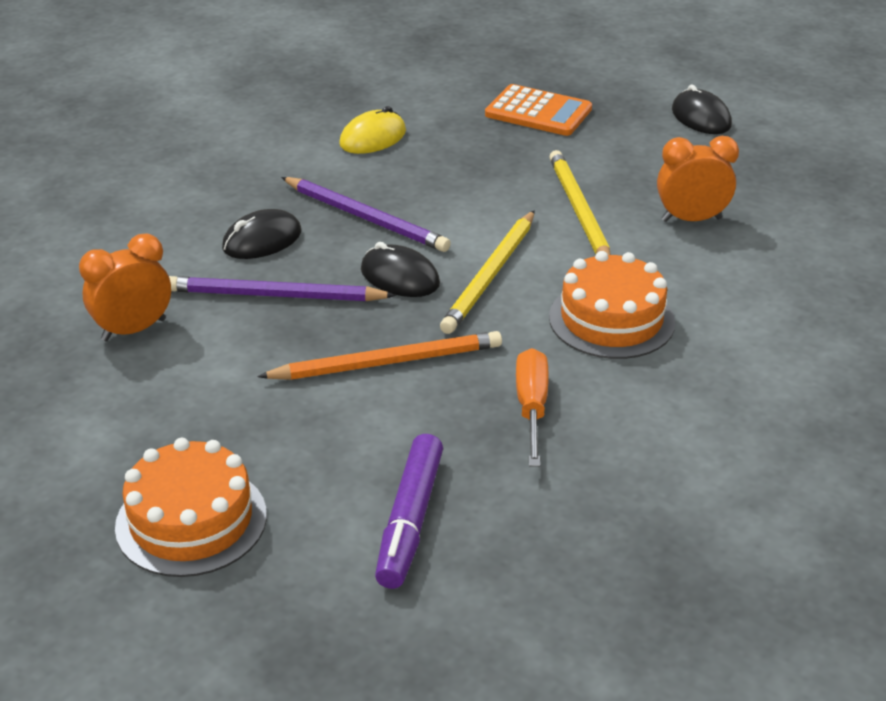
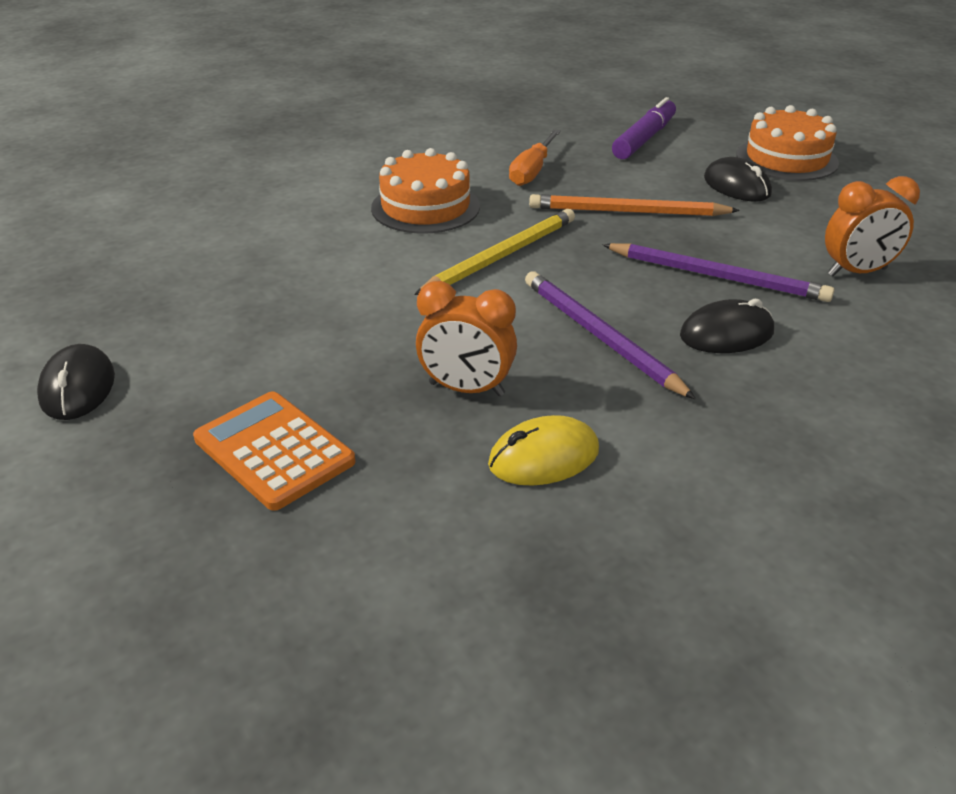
camera: 160 degrees left, 0 degrees up
black mouse [361,242,440,297] -> black mouse moved to [704,157,772,201]
yellow pencil [549,150,611,255] -> none
orange clock [657,136,739,222] -> orange clock moved to [416,281,517,396]

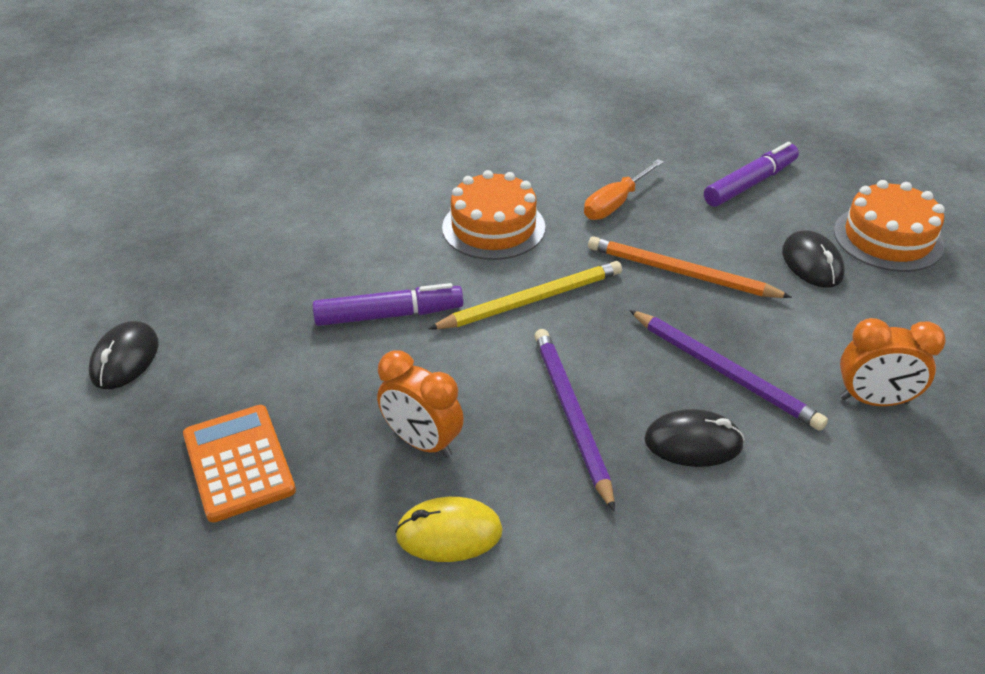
camera: 20 degrees right, 5 degrees up
none -> purple marker [313,283,463,326]

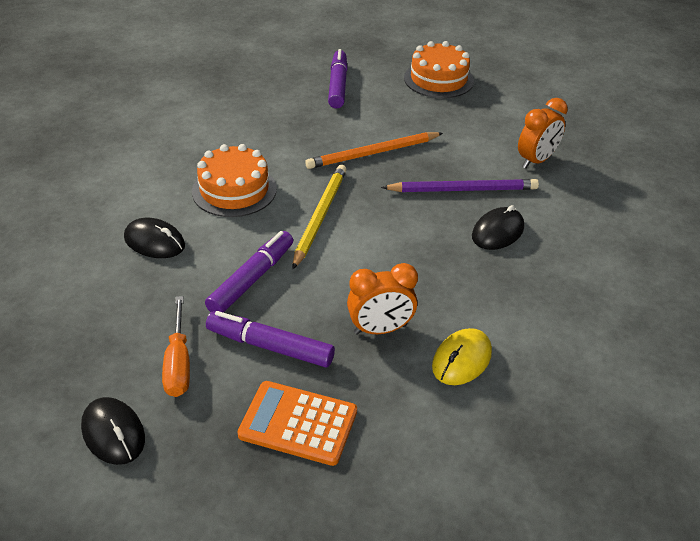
camera: 50 degrees left, 0 degrees up
purple pencil [534,329,615,512] -> none
orange screwdriver [584,159,664,220] -> orange screwdriver moved to [162,296,190,397]
black mouse [782,230,845,288] -> black mouse moved to [124,218,185,258]
none -> purple marker [206,311,335,368]

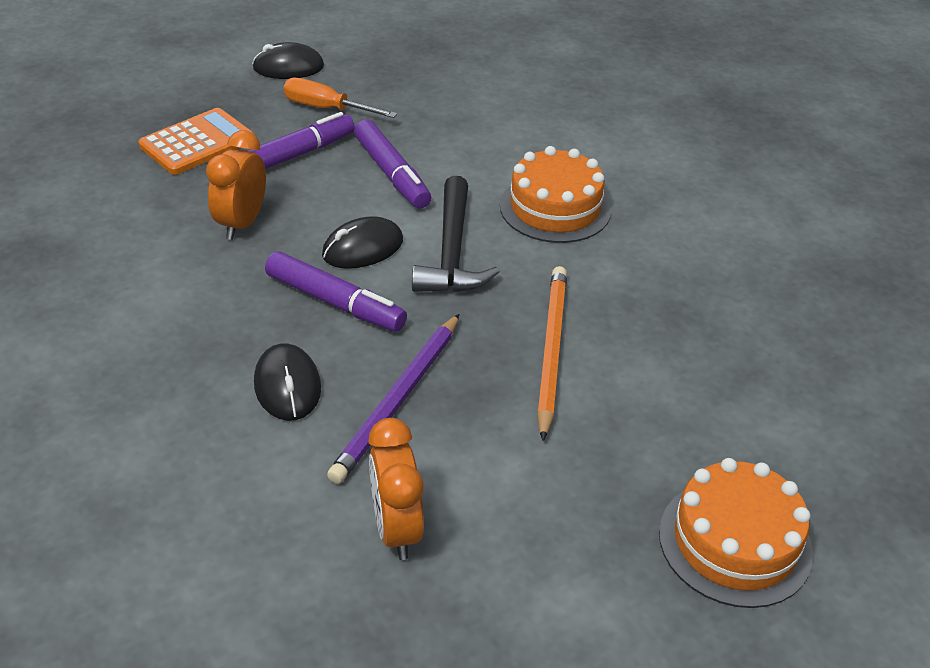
camera: 120 degrees right, 0 degrees up
black mouse [124,218,185,258] -> black mouse moved to [322,216,403,269]
yellow pencil [292,165,347,269] -> black hammer [412,176,500,292]
purple marker [328,49,348,109] -> purple marker moved to [265,251,407,332]
yellow mouse [432,328,492,385] -> none

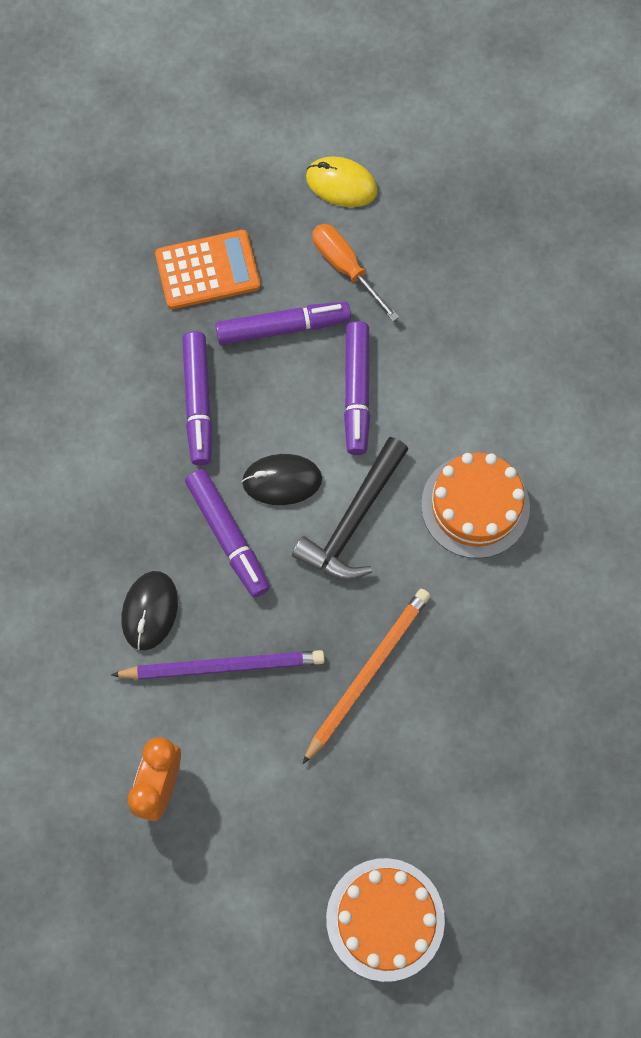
camera: 30 degrees right, 30 degrees up
orange clock [206,130,266,240] -> purple marker [182,331,212,465]
black mouse [252,42,324,79] -> yellow mouse [306,156,378,207]
purple pencil [327,314,459,484] -> purple pencil turned 150 degrees counterclockwise [111,650,325,680]

